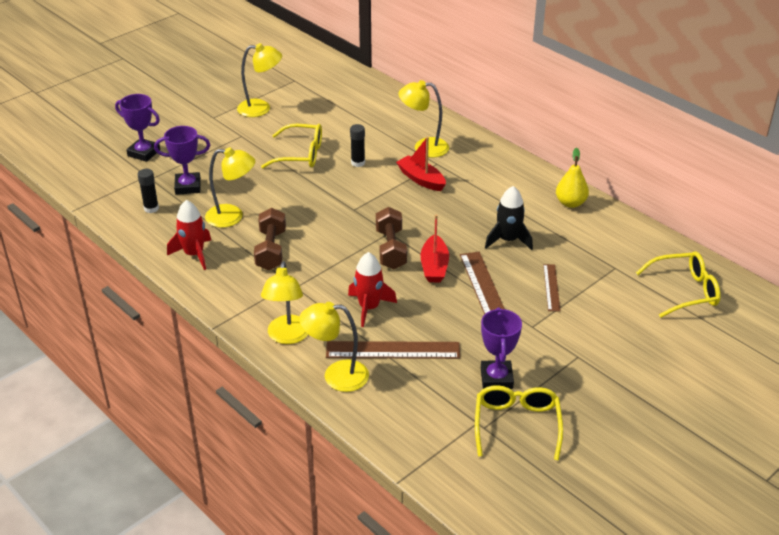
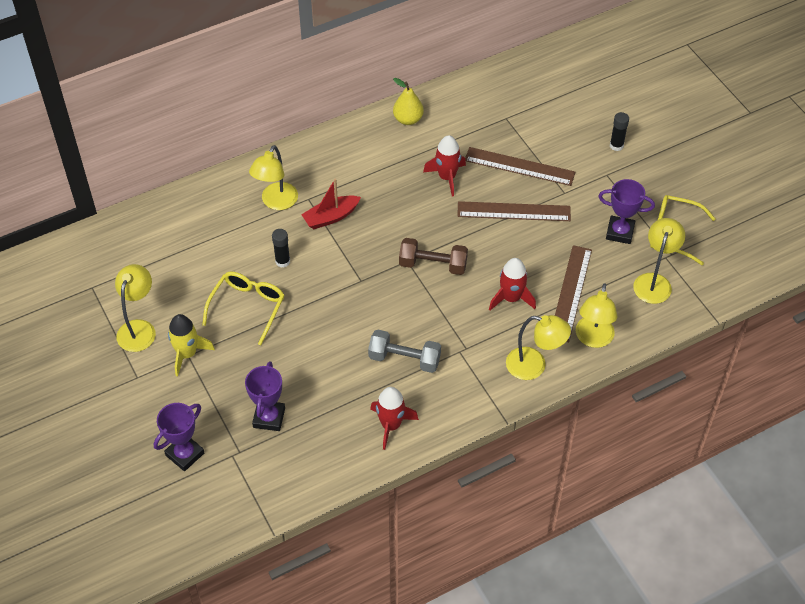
camera: 75 degrees left, 15 degrees up
black glue stick [138,169,159,213] -> black glue stick moved to [610,112,629,151]
yellow lamp [205,147,255,228] -> yellow lamp moved to [633,218,685,304]
brown dumbbell [254,208,286,270] -> grey dumbbell [368,330,441,373]
red boat [421,214,449,282] -> none
black rocket [485,186,533,250] -> red rocket [423,135,466,197]
brown ruler [543,264,560,312] -> brown ruler [465,147,576,186], size x1.76
yellow glasses [636,251,721,318] -> none
none -> yellow rocket [168,314,215,377]

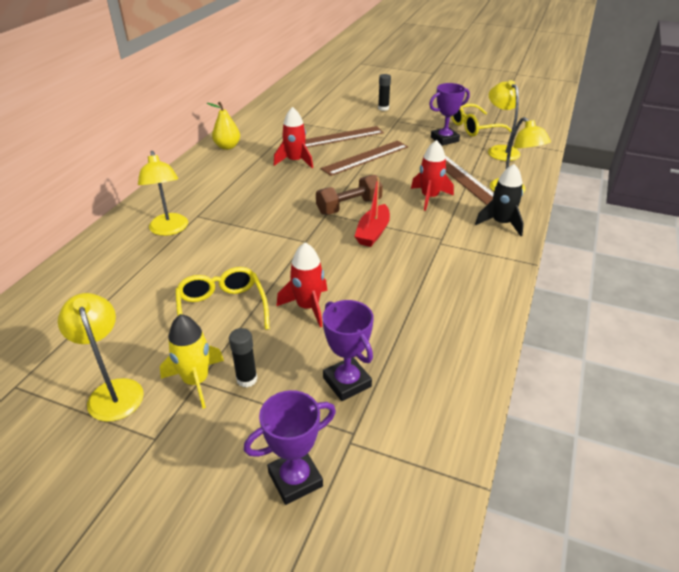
camera: 40 degrees left, 15 degrees down
purple trophy [154,403,204,471] -> purple trophy turned 60 degrees clockwise [244,390,336,505]
black glue stick [272,229,290,268] -> black glue stick moved to [229,328,257,387]
red boat [301,179,361,229] -> red boat moved to [354,177,390,247]
grey dumbbell [368,330,441,373] -> none
red rocket [370,387,419,450] -> red rocket moved to [277,243,327,327]
yellow lamp [506,315,571,380] -> black rocket [475,164,524,236]

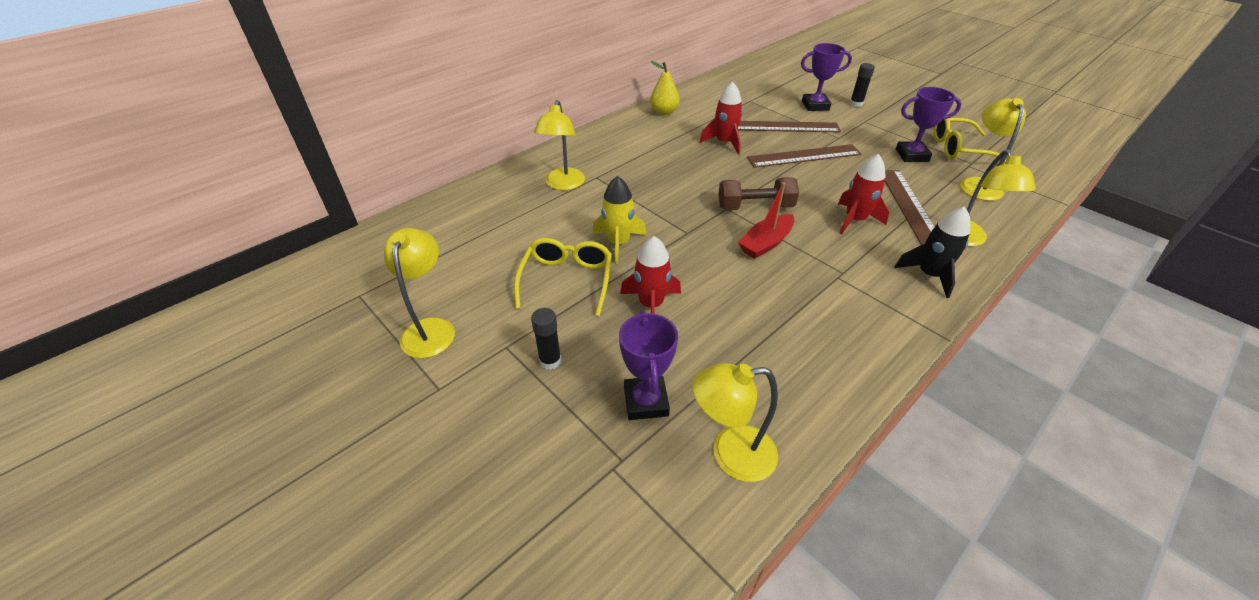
camera: 25 degrees right, 5 degrees up
yellow rocket [160,314,224,409] -> yellow rocket moved to [592,176,647,264]
purple trophy [244,390,336,505] -> purple trophy moved to [801,43,852,111]
none -> yellow lamp [692,363,778,482]

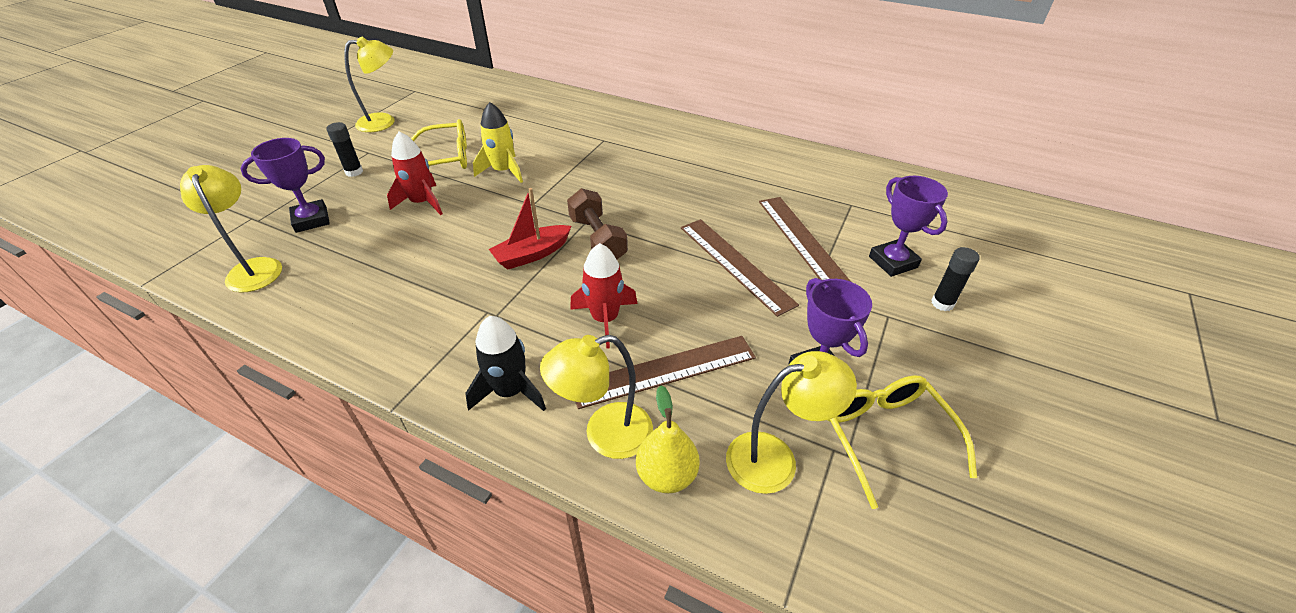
camera: 70 degrees right, 0 degrees up
yellow lamp [534,100,585,190] -> none
yellow pear [650,61,680,115] -> yellow pear moved to [636,385,700,493]
red rocket [700,82,743,155] -> none
red boat [738,182,794,259] -> red boat turned 60 degrees counterclockwise [489,188,571,270]

